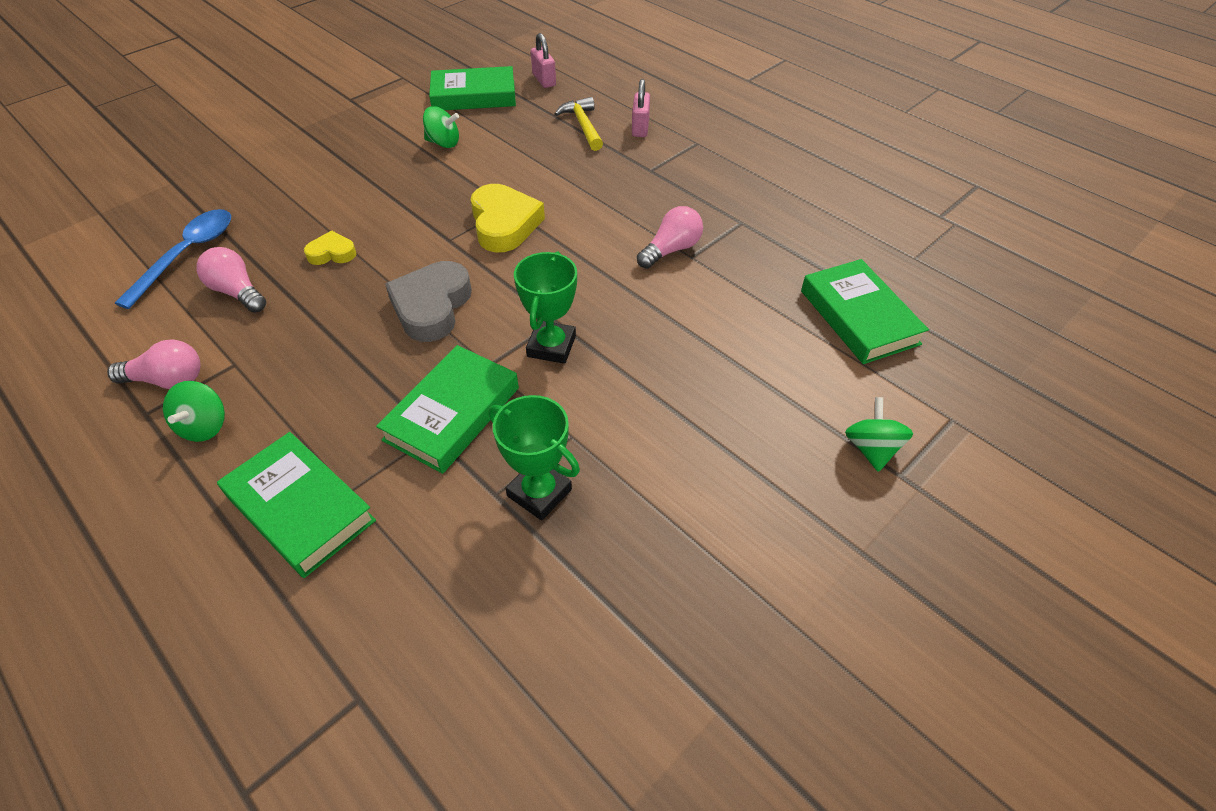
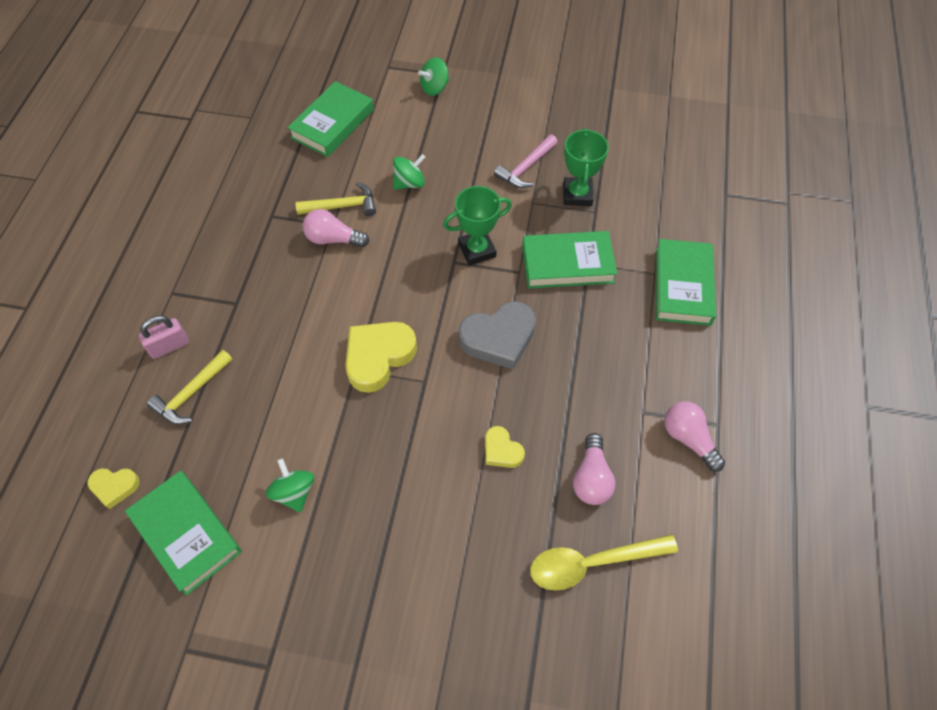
camera: 125 degrees left, 10 degrees up
blue spoon [115,209,231,309] -> yellow spoon [530,534,678,591]
green spinning top [163,381,225,442] -> green spinning top moved to [393,154,426,190]
pink padlock [531,33,556,88] -> yellow heart [87,468,140,509]
none -> yellow hammer [295,182,376,216]
none -> pink hammer [494,135,558,188]

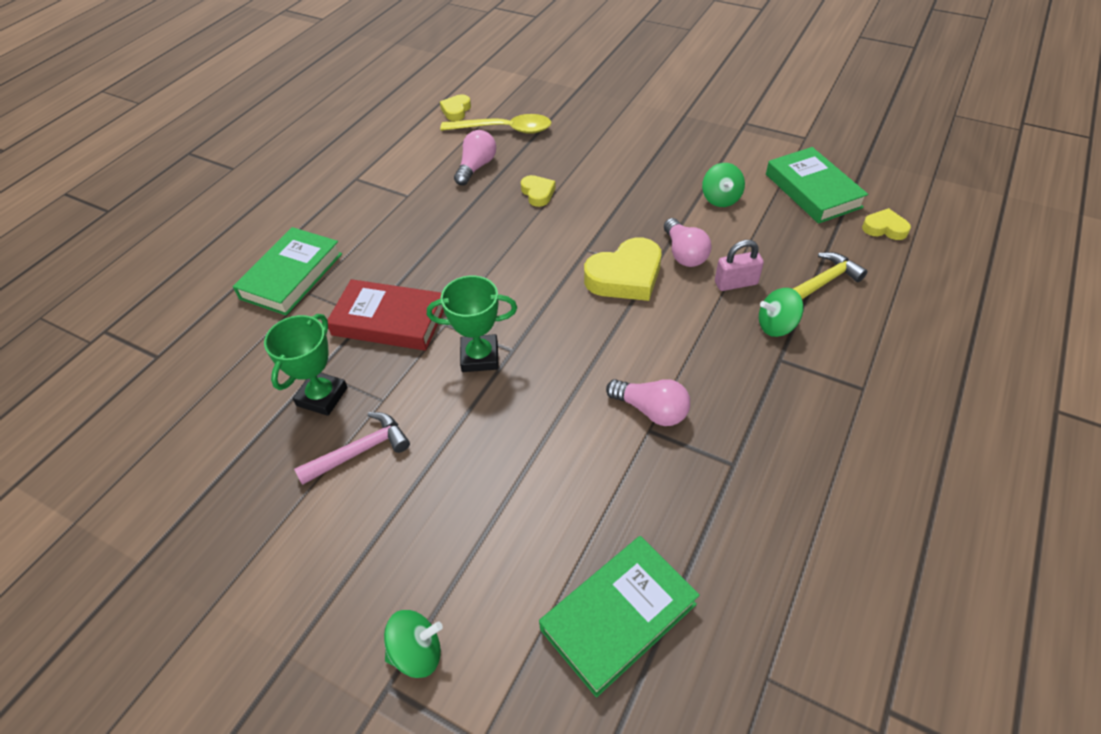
camera: 160 degrees left, 10 degrees down
pink padlock [138,316,189,359] -> pink padlock moved to [715,240,764,291]
yellow hammer [295,182,376,216] -> none
green spinning top [393,154,426,190] -> green spinning top moved to [759,288,804,337]
grey heart [458,301,536,370] -> none
green book [522,231,617,288] -> red book [328,279,444,351]
pink light bulb [665,401,725,472] -> pink light bulb moved to [664,218,712,267]
none -> yellow heart [440,94,471,121]

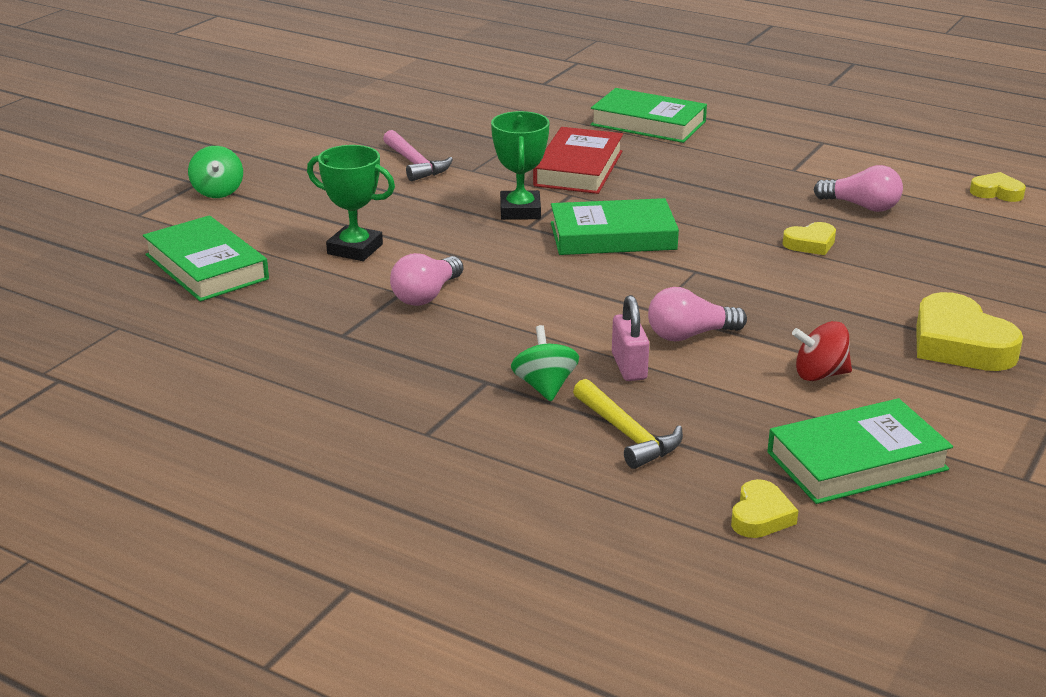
camera: 90 degrees right, 20 degrees down
green trophy [264,314,348,416] -> green trophy moved to [307,145,395,261]
yellow spoon [440,114,551,134] -> none
yellow heart [584,237,661,301] -> yellow heart moved to [916,292,1023,371]
green spinning top [702,163,745,207] -> red spinning top [792,321,852,381]
none -> green book [551,198,679,255]

